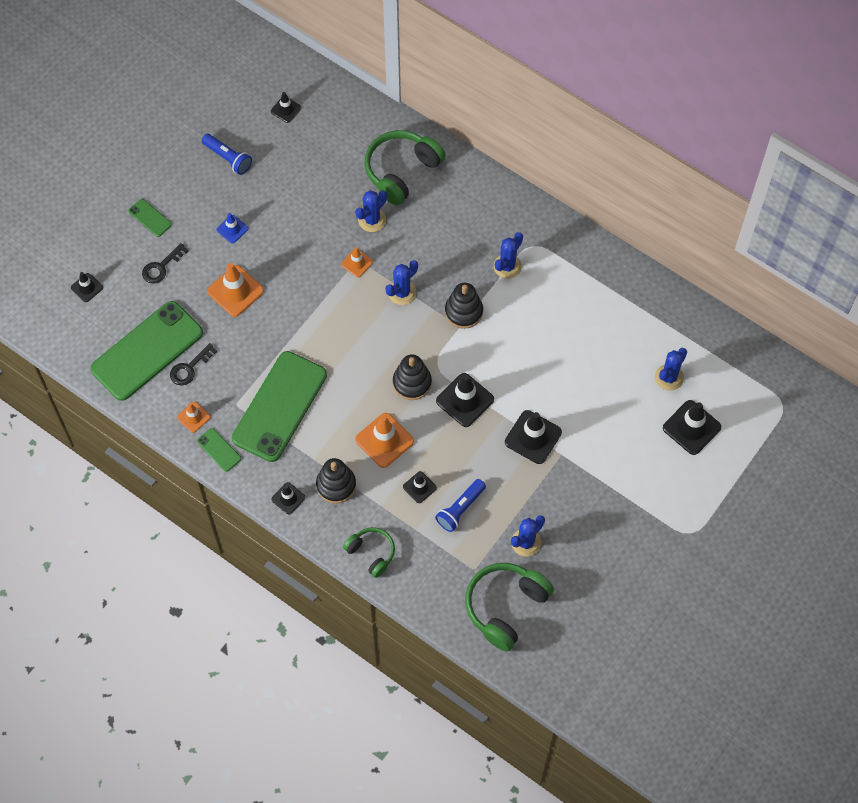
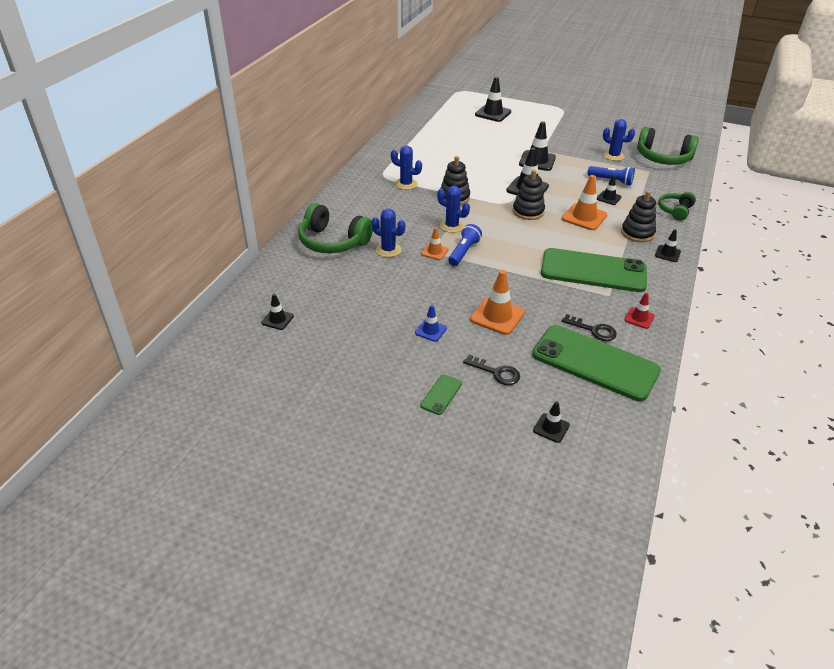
camera: 105 degrees left, 25 degrees down
orange traffic cone [177,402,210,433] -> red traffic cone [624,293,655,329]
green phone [197,428,241,472] -> none
blue flashlight [202,134,252,175] -> blue flashlight moved to [448,224,482,266]
blue cactus [655,348,687,391] -> none

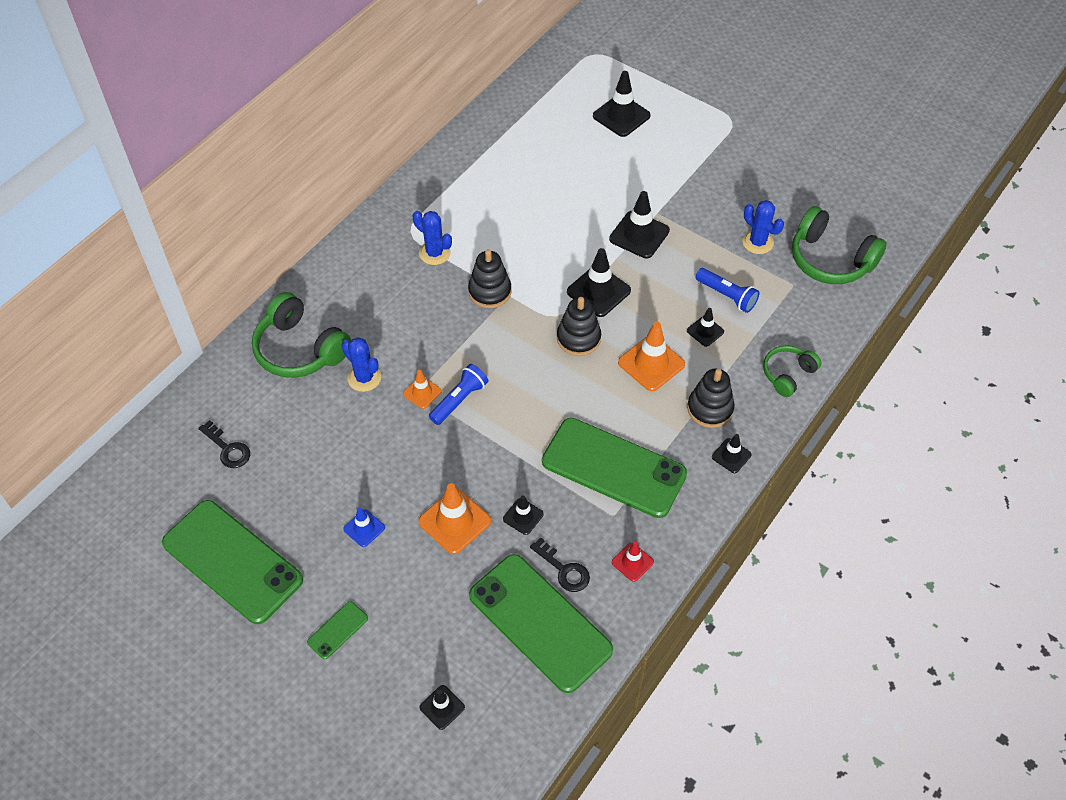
camera: 15 degrees right, 15 degrees up
black traffic cone [261,294,294,330] -> black traffic cone moved to [503,496,544,535]
blue cactus [437,186,470,233] -> none
black key [463,354,520,385] -> black key moved to [198,420,250,468]
none -> green phone [162,500,303,624]

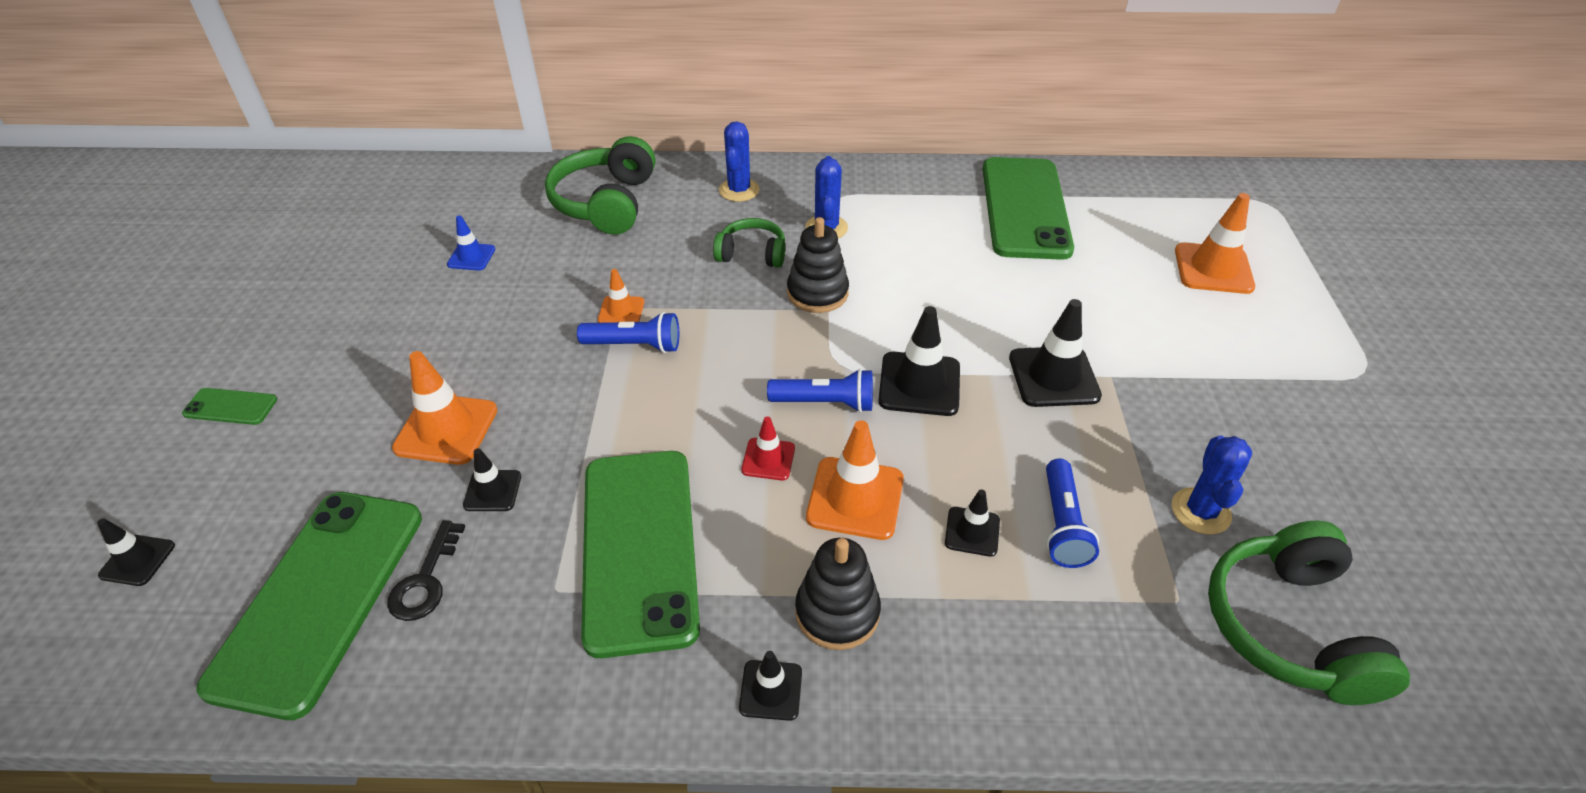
camera: 55 degrees right, 10 degrees down
green phone [162,500,303,624] -> green phone moved to [983,157,1074,260]
black key [198,420,250,468] -> none
blue cactus [341,337,381,392] -> blue cactus moved to [719,121,759,202]
blue traffic cone [343,507,385,547] -> blue traffic cone moved to [447,215,495,270]
black stacking toy [557,297,601,356] -> blue flashlight [767,369,873,412]
black traffic cone [593,71,651,137] -> orange traffic cone [1175,193,1255,294]
red traffic cone [612,542,654,582] -> red traffic cone moved to [741,417,795,480]
green headphones [763,345,821,397] -> green headphones moved to [713,218,785,268]

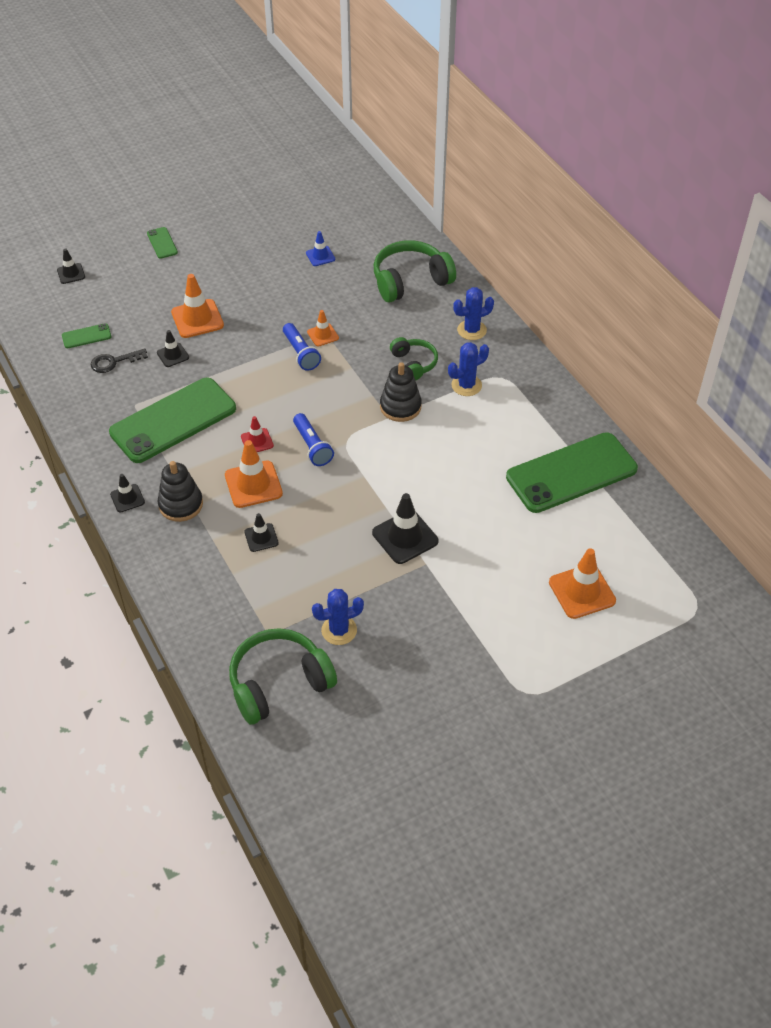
camera: 60 degrees right, 5 degrees up
green phone [196,492,422,720] -> green phone [62,323,111,348], size x0.41
black traffic cone [878,306,960,416] -> none
blue flashlight [1046,458,1099,568] -> none

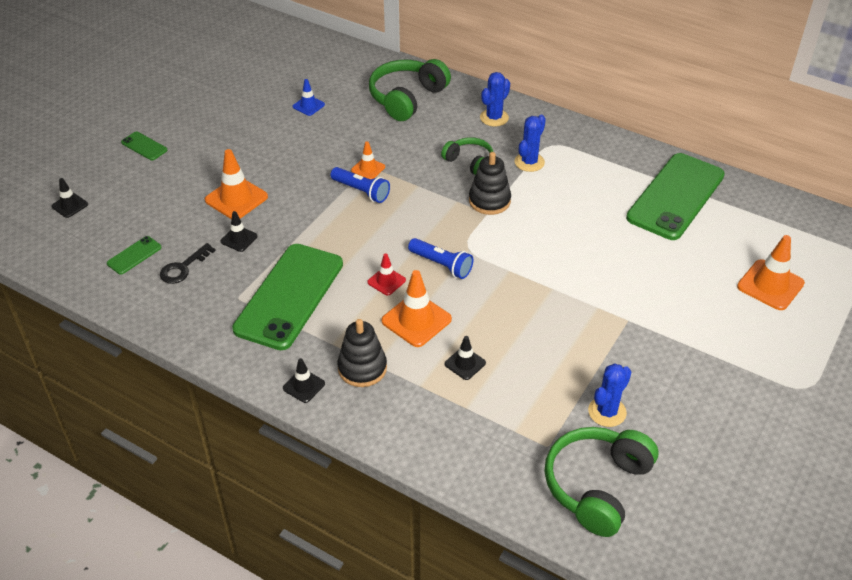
camera: 30 degrees left, 5 degrees down
black traffic cone [372,493,438,564] -> none

